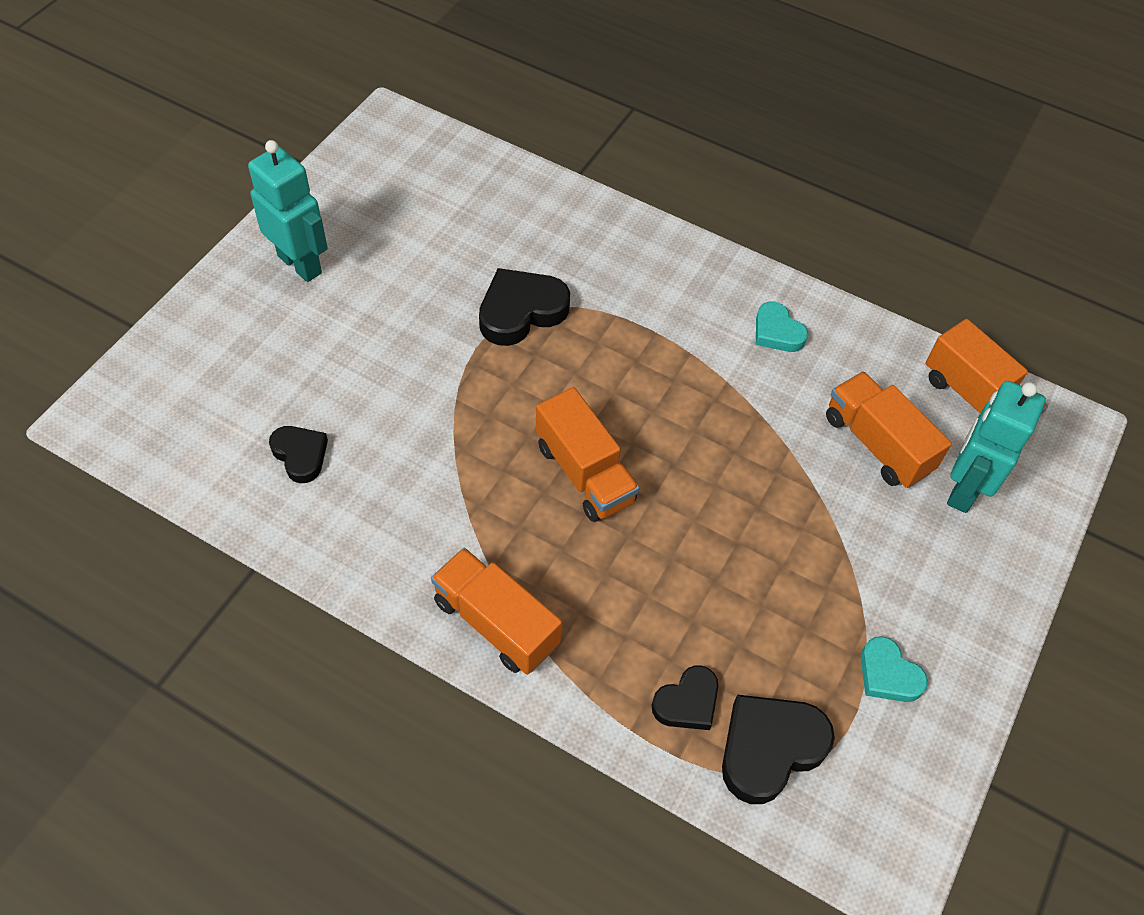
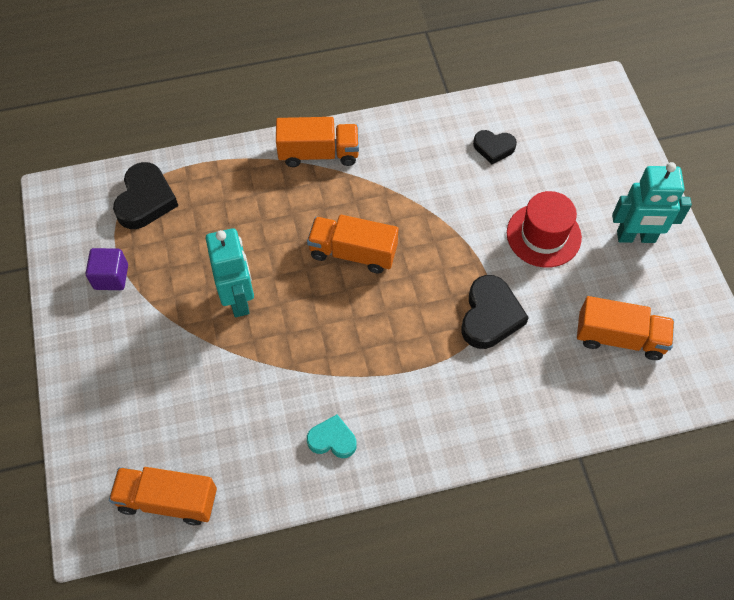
camera: 140 degrees right, 5 degrees up
black heart [652,666,718,730] -> none
orange truck [826,372,952,488] -> orange truck moved to [577,296,674,360]
turquoise heart [861,636,928,702] -> purple cube [86,248,128,290]
turquoise robot [947,381,1046,513] -> turquoise robot moved to [206,228,254,317]
none -> red hat [507,191,582,268]

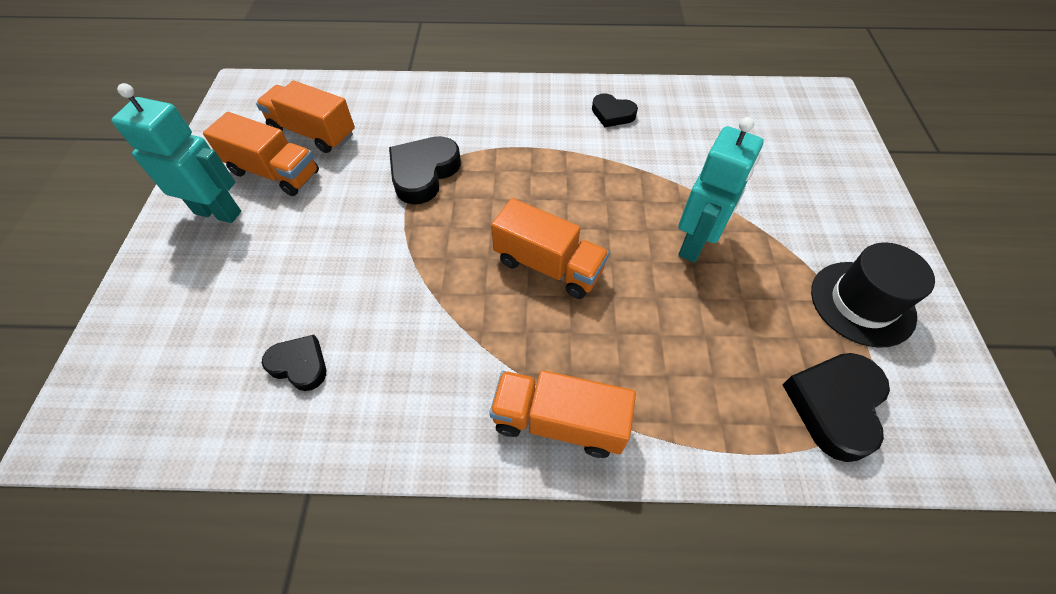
camera: 165 degrees left, 5 degrees down
purple cube [86,248,128,290] -> black hat [811,242,935,348]
orange truck [109,467,217,526] -> orange truck moved to [203,112,319,196]
turquoise robot [206,228,254,317] -> turquoise robot turned 150 degrees counterclockwise [678,117,764,263]
turquoise heart [307,415,356,458] -> black heart [592,93,638,127]
red hat [507,191,582,268] -> none

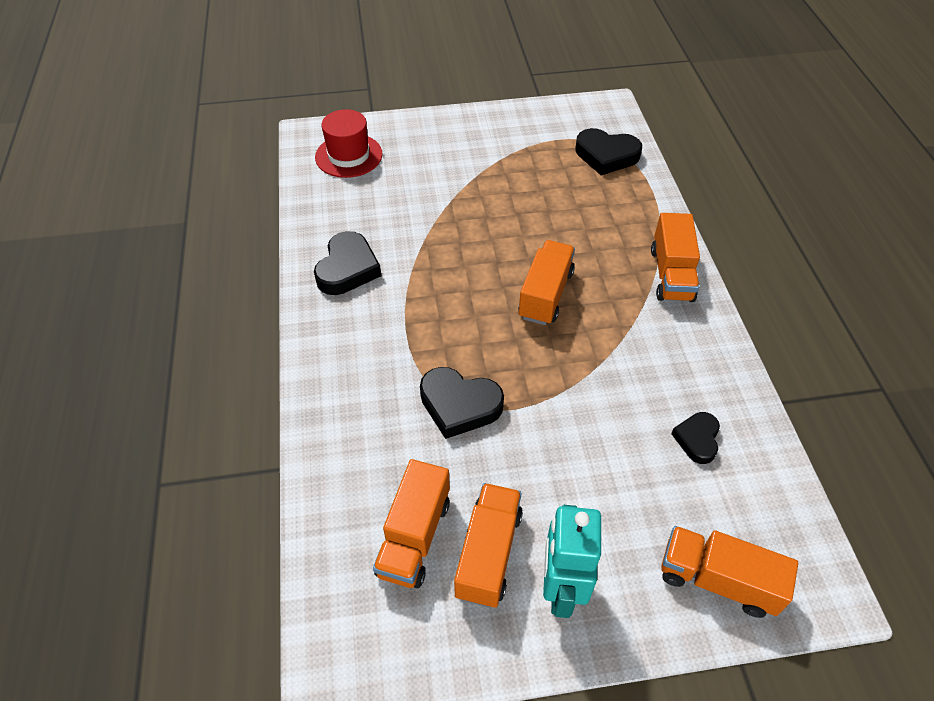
camera: 100 degrees left, 5 degrees down
black heart [592,93,638,127] -> black heart [314,231,381,295], size x1.62
turquoise robot [678,117,764,263] -> none
black hat [811,242,935,348] -> none
none -> red hat [315,109,382,178]
none -> orange truck [661,526,798,618]

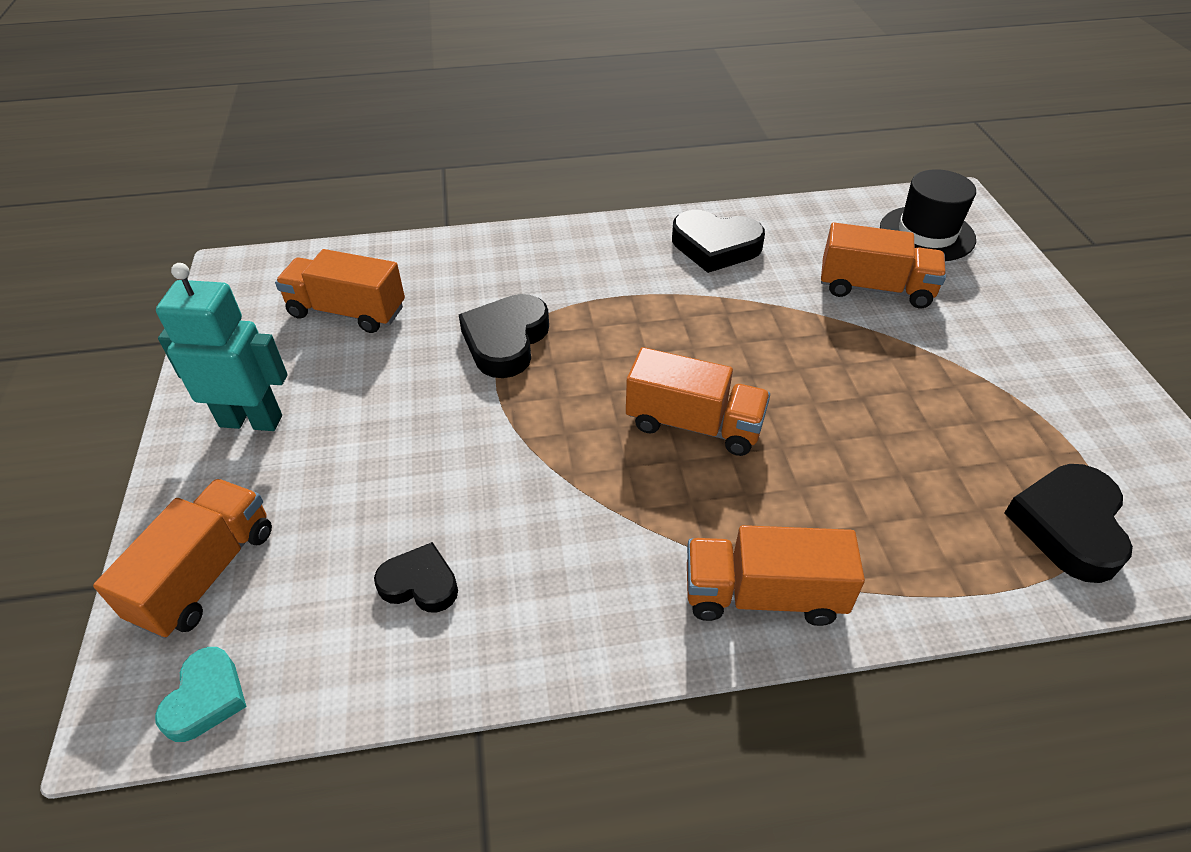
camera: 90 degrees right, 5 degrees down
red hat [315,109,382,178] -> black hat [880,169,976,261]
orange truck [454,483,523,608] -> orange truck moved to [821,223,946,308]
none -> turquoise heart [155,647,247,742]

